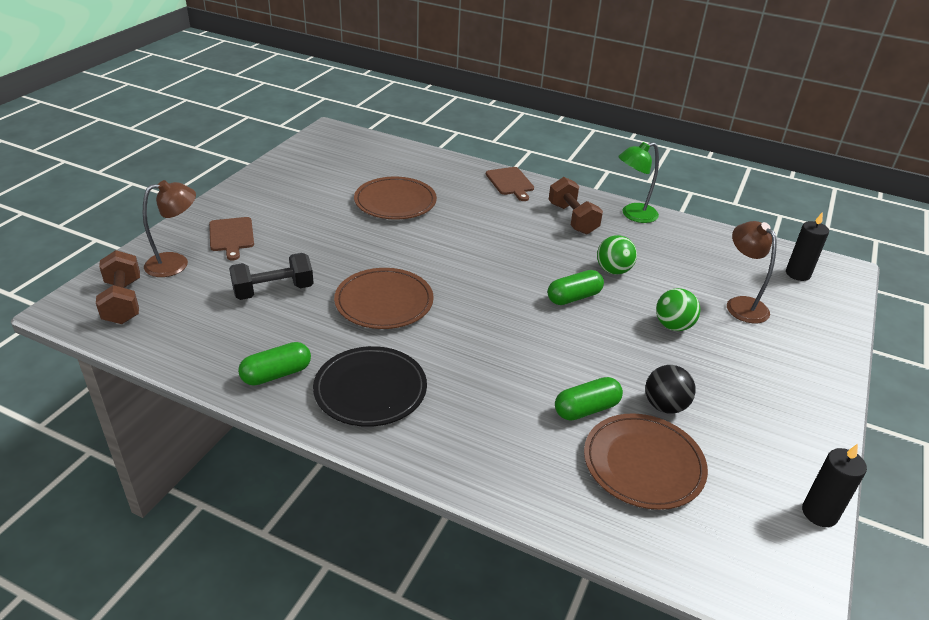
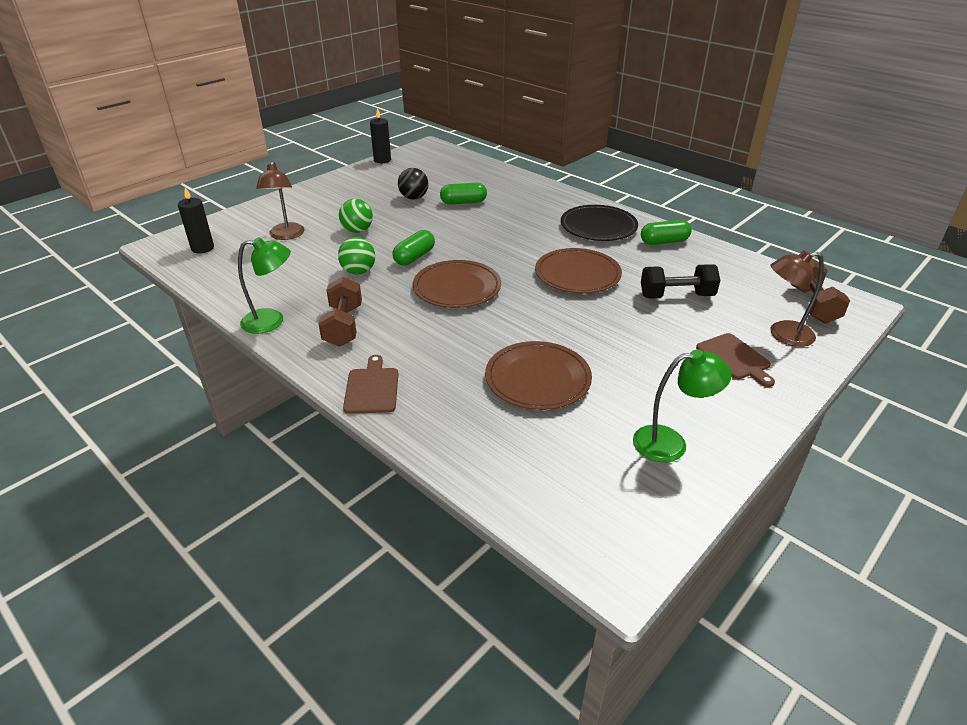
camera: 160 degrees left, 0 degrees up
brown cutting board [209,217,254,260] -> brown cutting board turned 150 degrees clockwise [696,333,775,387]
green capsule [547,270,604,305] -> green capsule turned 45 degrees counterclockwise [392,230,435,265]
brown plate [584,413,708,510] -> brown plate moved to [413,260,501,308]
none -> green lamp [633,349,732,462]

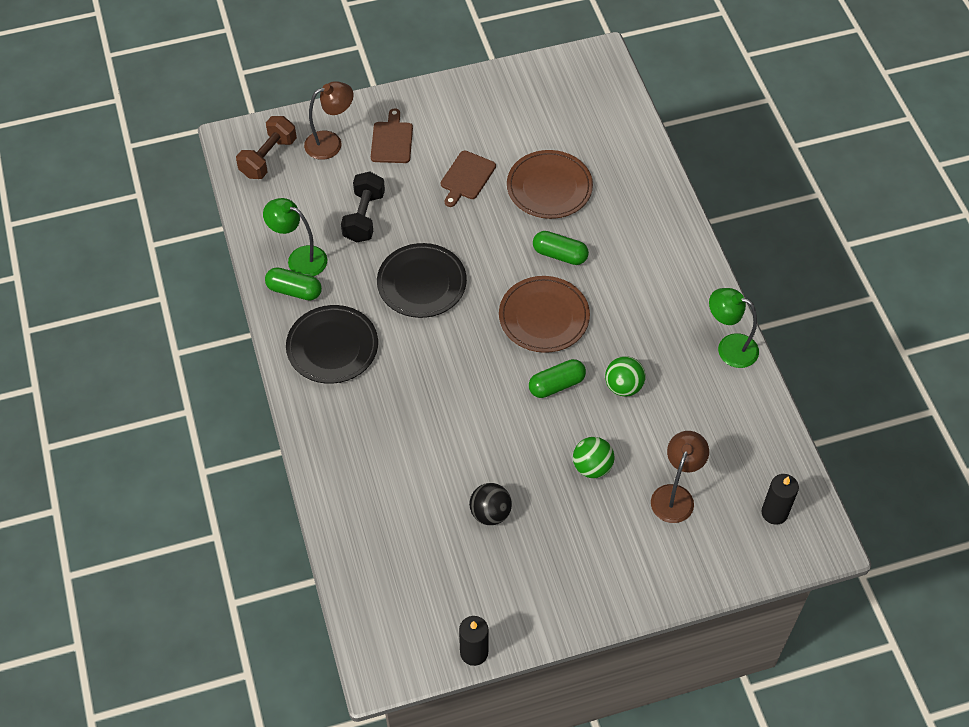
camera: 150 degrees left, 20 degrees up
brown dumbbell [318,277,362,347] -> none
brown cutting board [343,355,398,414] -> brown cutting board moved to [441,151,496,207]
green capsule [440,183,487,204] -> green capsule moved to [533,231,589,265]
brown plate [535,248,622,293] -> black plate [377,243,467,318]
green lamp [633,349,732,462] -> green lamp moved to [263,198,327,277]
black dumbbell [641,264,720,299] -> black dumbbell turned 75 degrees clockwise [341,172,385,243]
brown lamp [770,250,824,347] -> brown lamp turned 45 degrees counterclockwise [304,81,354,160]

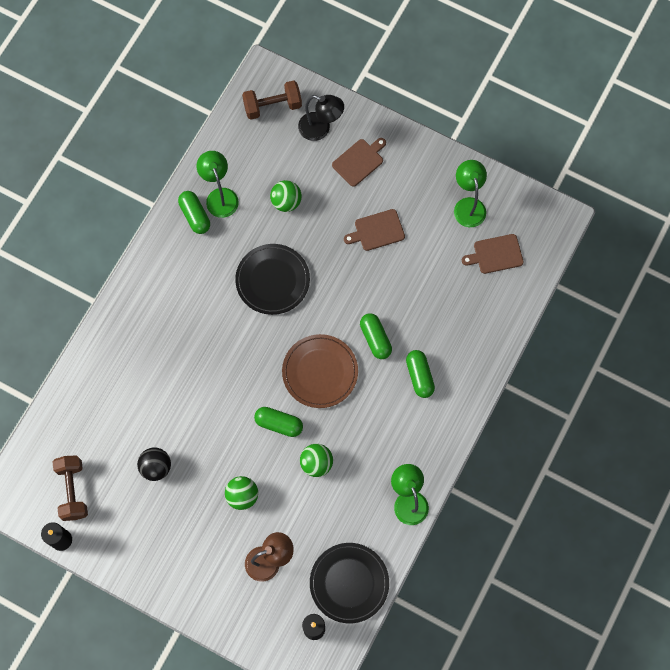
camera: 45 degrees right, 15 degrees up
black plate [286,305,378,384] -> black plate moved to [310,543,389,623]
brown lamp [304,81,354,160] -> black lamp [298,95,344,141]
black dumbbell [341,172,385,243] -> green ball [270,180,302,212]
brown plate [507,150,593,219] -> none
none -> brown dumbbell [53,455,88,521]
none -> green capsule [406,350,435,398]
none -> green lamp [454,160,487,227]
none -> brown cutting board [462,234,524,274]

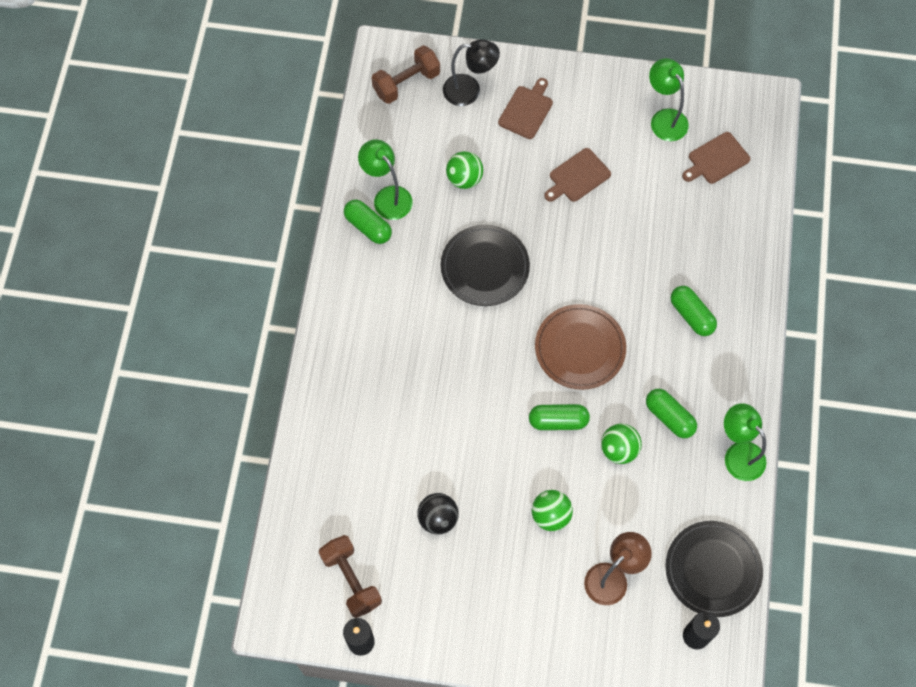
camera: 20 degrees left, 5 degrees down
green capsule [360,313,392,359] -> green capsule moved to [646,389,697,438]

